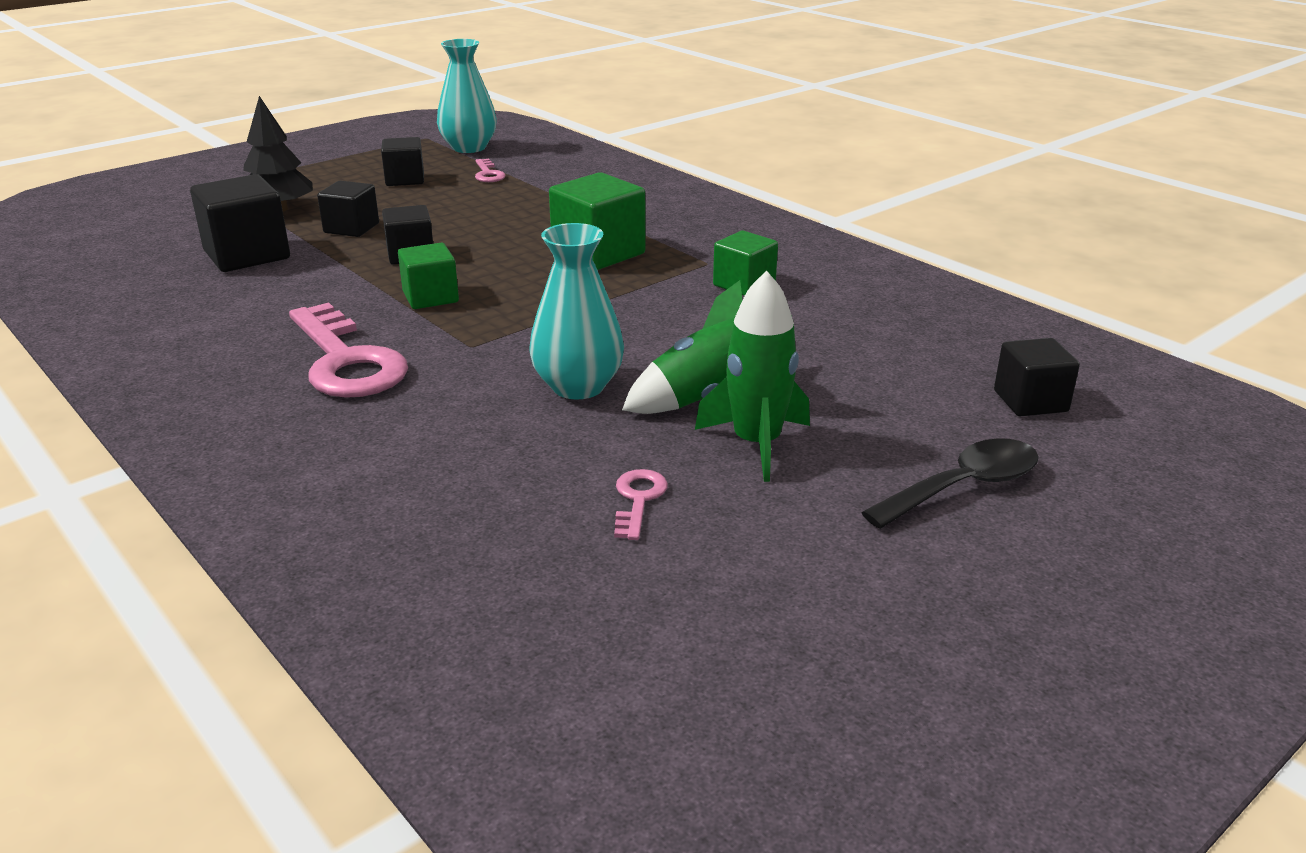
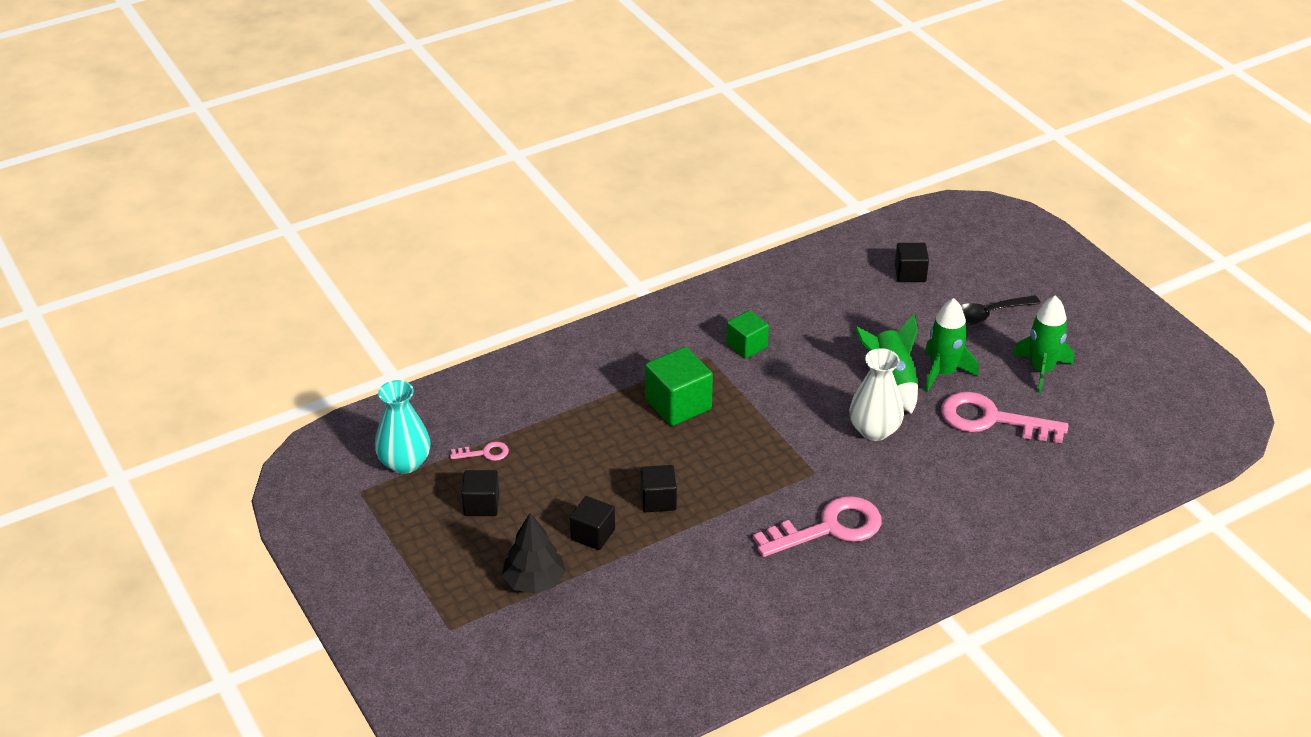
camera: 80 degrees left, 10 degrees up
black cube [190,174,290,272] -> none
green cube [398,243,459,309] -> none
turquoise vase [529,223,624,399] -> white vase [849,348,904,441]
pink key [614,469,668,540] -> pink key [941,391,1069,443], size x2.20
black spoon [861,438,1039,529] -> black spoon turned 90 degrees counterclockwise [961,295,1041,326]
none -> green rocket [1012,295,1074,393]

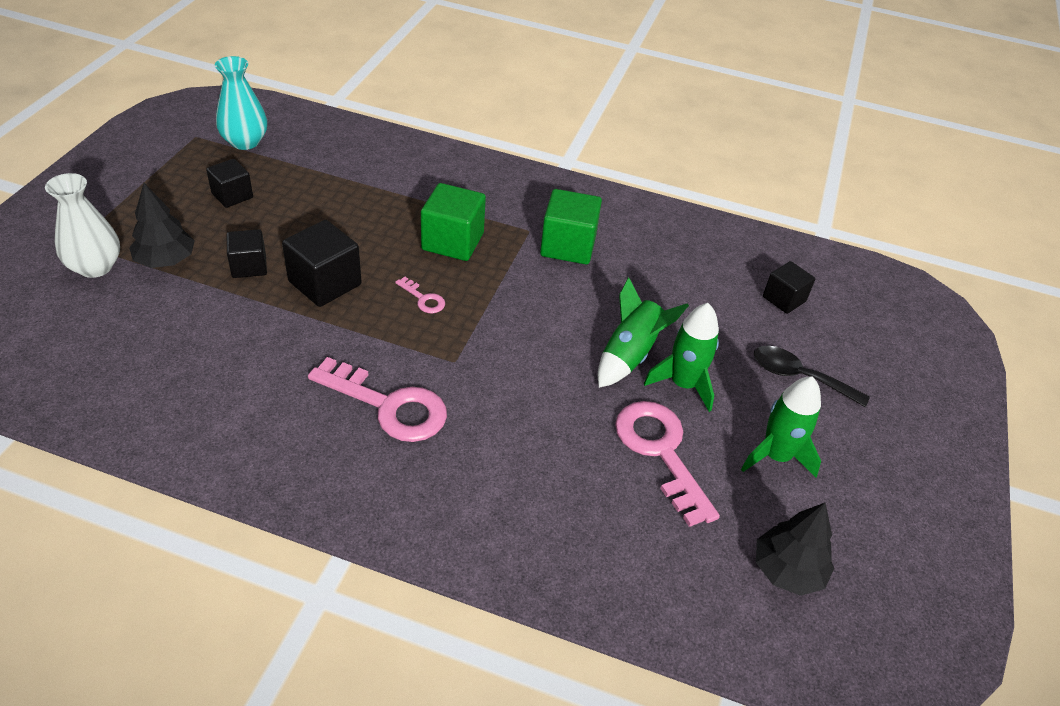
camera: 45 degrees right, 5 degrees up
pink key [450,441,509,461] -> pink key moved to [395,277,445,313]
black cube [640,465,677,512] -> black cube [282,220,362,307], size x1.58
green cube [726,310,769,359] -> green cube [540,189,602,264], size x1.58
white vase [849,348,904,441] -> white vase moved to [45,173,120,278]
none -> black tree [756,503,834,596]

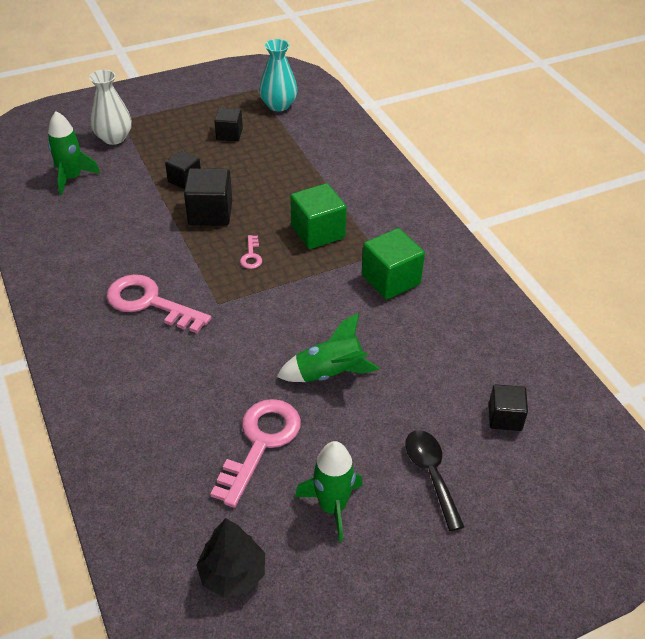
camera: 50 degrees right, 0 degrees up
black tree [129,183,195,268] -> none
pink key [308,357,447,442] -> pink key turned 135 degrees clockwise [106,274,211,333]
green rocket [644,303,719,412] -> green rocket moved to [48,111,100,195]

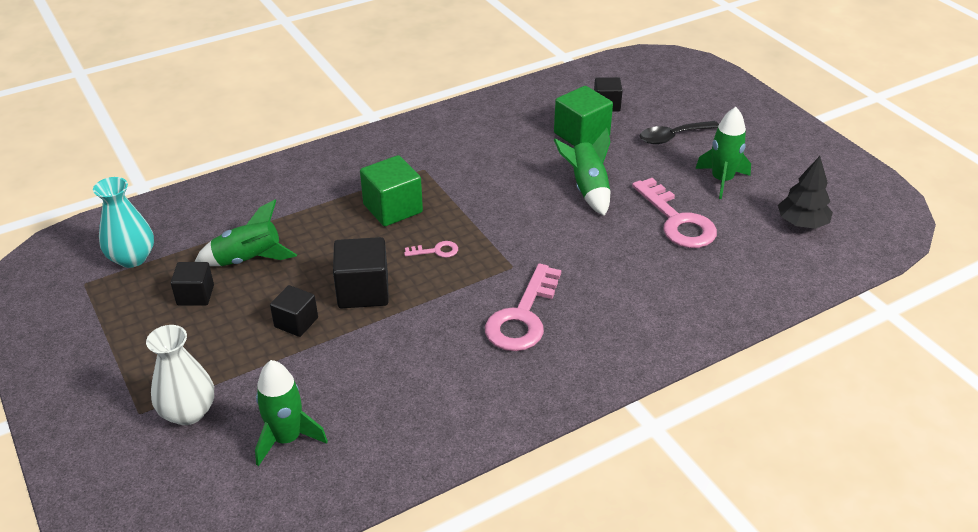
camera: 95 degrees left, 5 degrees down
pink key [210,399,301,508] -> pink key turned 135 degrees counterclockwise [632,178,717,248]
green cube [362,228,425,299] -> green cube moved to [554,86,613,146]
none -> green rocket [195,200,297,266]

